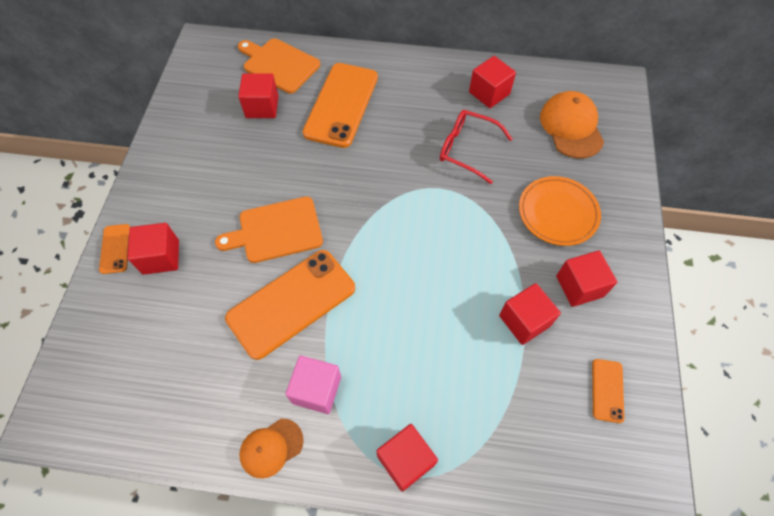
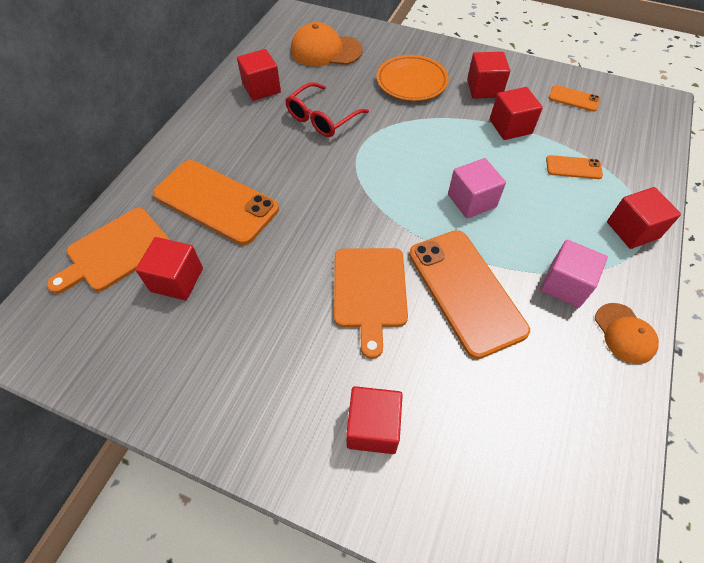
camera: 75 degrees left, 5 degrees down
orange phone [99,224,130,274] -> orange phone moved to [546,155,603,179]
none -> pink cube [448,158,506,219]

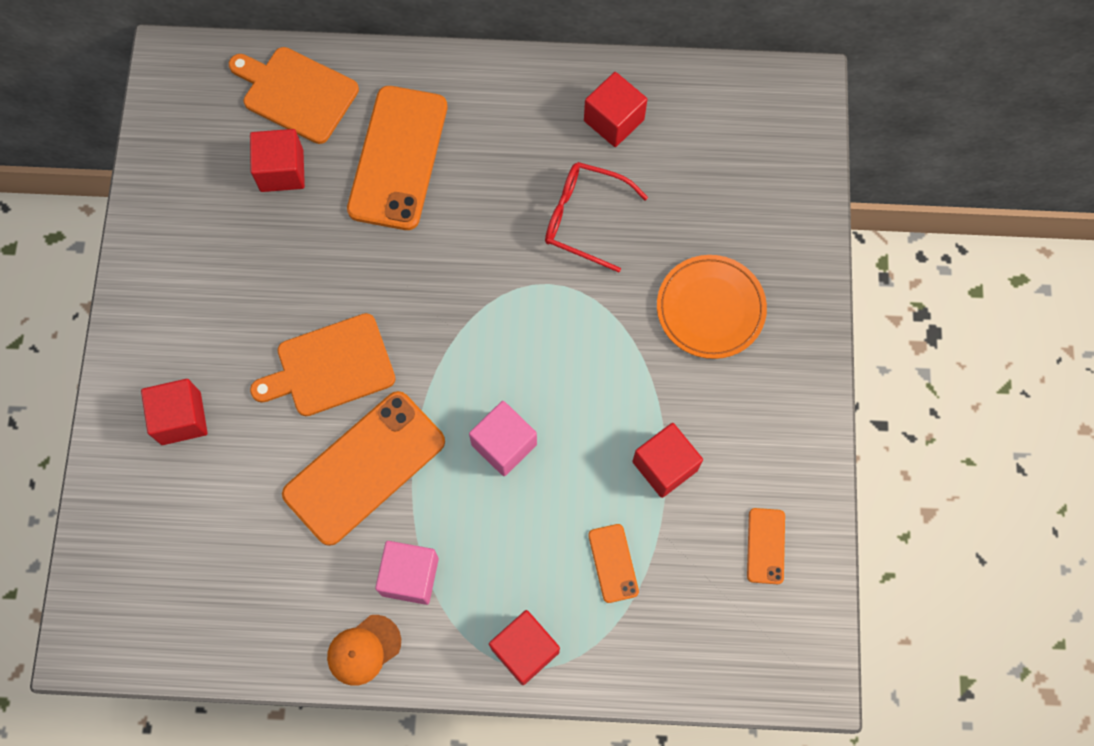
camera: 70 degrees right, 15 degrees up
orange cap [291,22,363,66] -> none
red cube [467,52,510,99] -> none

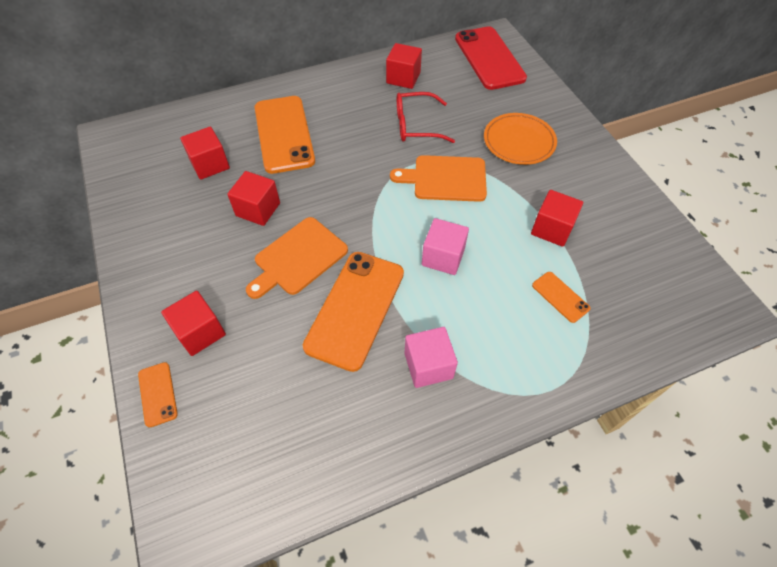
camera: 25 degrees left, 15 degrees down
orange cutting board [229,47,359,144] -> orange cutting board moved to [390,155,487,202]
orange cap [327,615,401,686] -> none
red cube [489,610,560,685] -> red cube moved to [227,171,280,226]
orange phone [747,508,785,584] -> orange phone moved to [138,362,178,427]
none -> red phone [455,26,527,90]

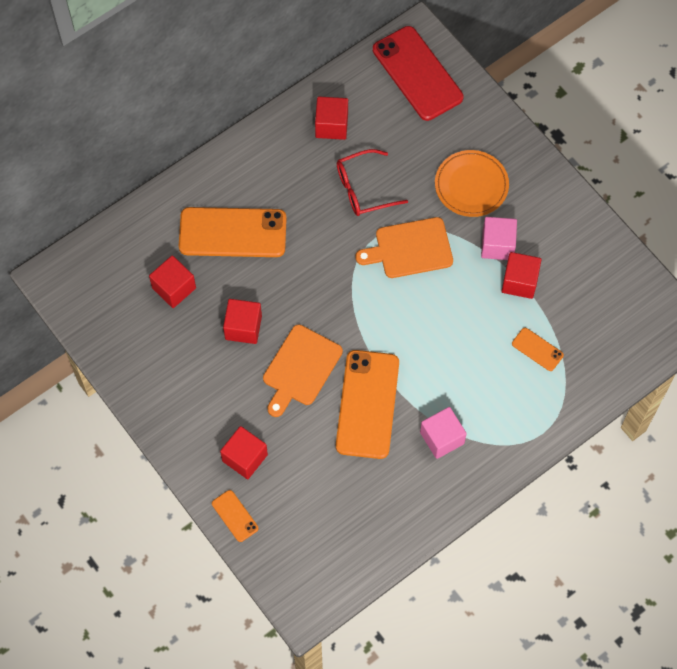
camera: 15 degrees left, 10 degrees up
orange phone [255,96,315,174] -> orange phone turned 60 degrees counterclockwise [179,207,287,257]
pink cube [422,218,469,275] -> pink cube moved to [481,217,517,260]

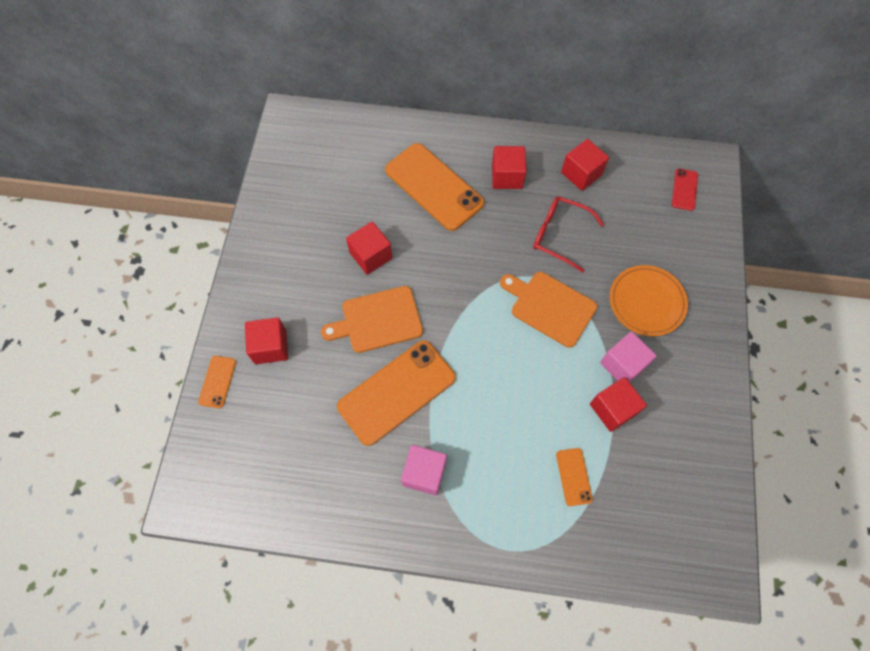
camera: 45 degrees right, 0 degrees up
red cube [149,255,196,308] -> red cube moved to [492,146,526,189]
red phone [373,26,463,121] -> red phone [672,168,698,211], size x0.46

